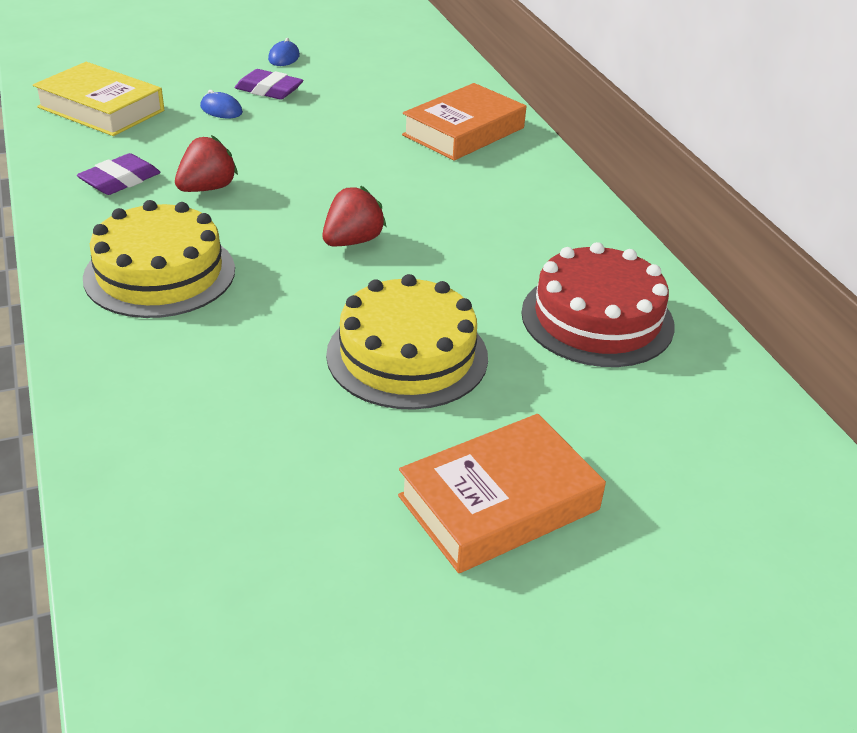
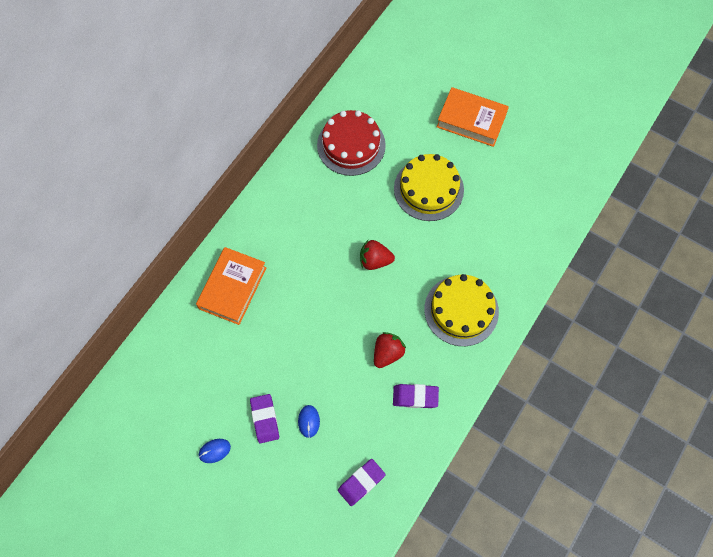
camera: 125 degrees left, 30 degrees up
yellow book [33,62,164,136] -> purple eraser [338,459,386,506]
red strawberry [175,135,238,192] -> red strawberry turned 120 degrees clockwise [374,332,406,368]
orange book [402,83,526,161] -> orange book turned 75 degrees counterclockwise [196,247,267,325]

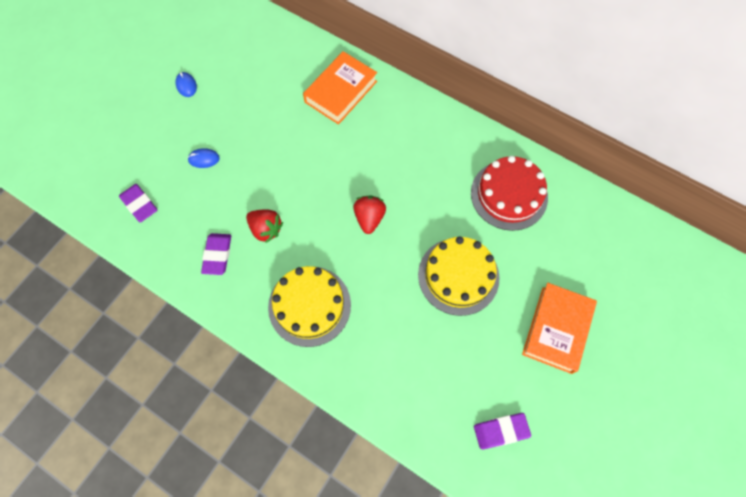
camera: 90 degrees right, 0 degrees up
orange book [196,247,267,325] -> orange book turned 75 degrees counterclockwise [303,51,377,125]
purple eraser [250,394,279,443] -> purple eraser moved to [474,413,531,449]

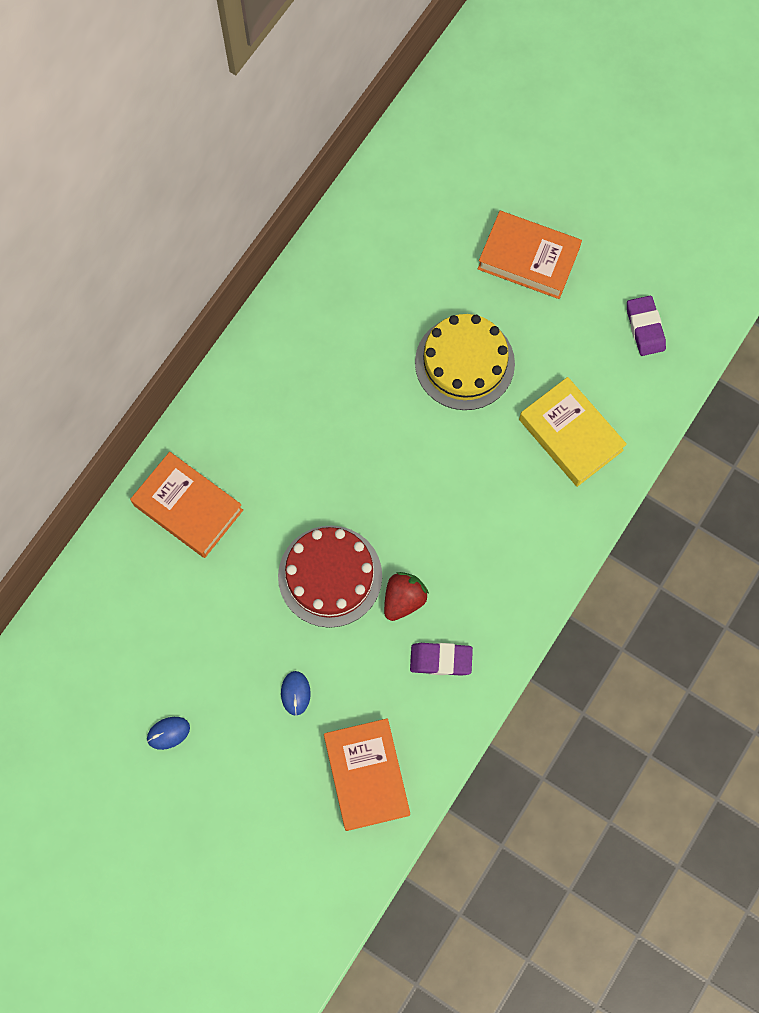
camera: 90 degrees left, 5 degrees up
purple eraser [119,184,157,223] -> orange book [324,718,410,831]
yellow cake [268,266,351,347] -> none
red strawberry [353,195,386,234] -> none
red cake [471,156,548,231] -> red cake moved to [278,526,382,628]
none -> yellow book [519,377,627,487]

